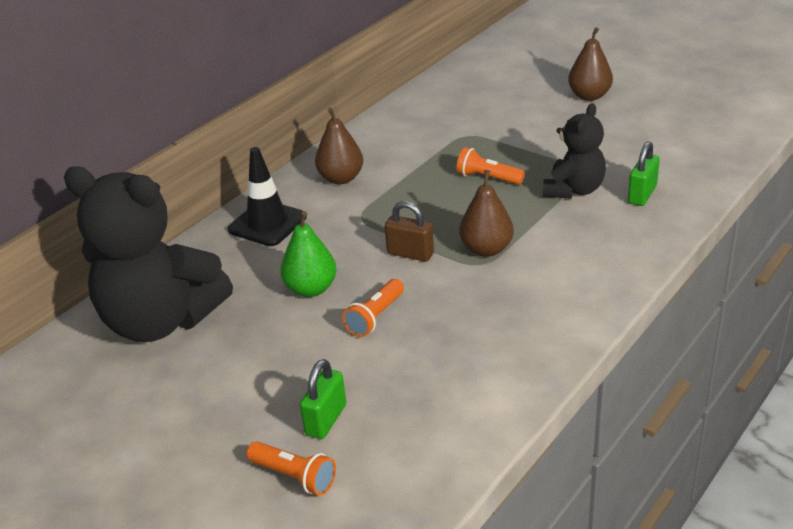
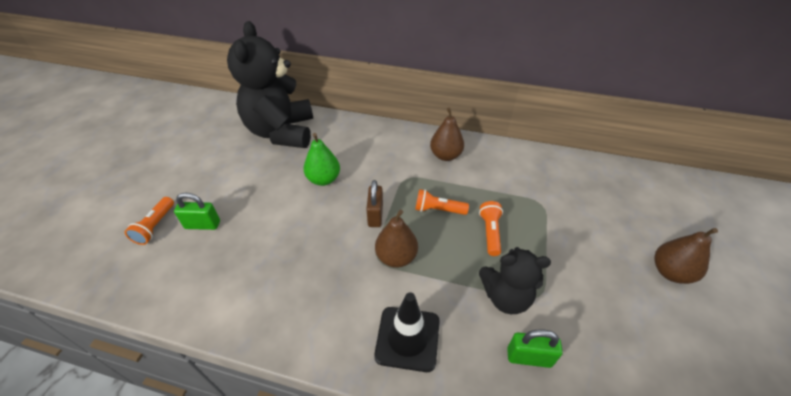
camera: 65 degrees right, 10 degrees up
black traffic cone [228,147,307,246] -> black traffic cone moved to [374,292,440,372]
orange flashlight [342,279,404,337] -> orange flashlight moved to [415,189,469,215]

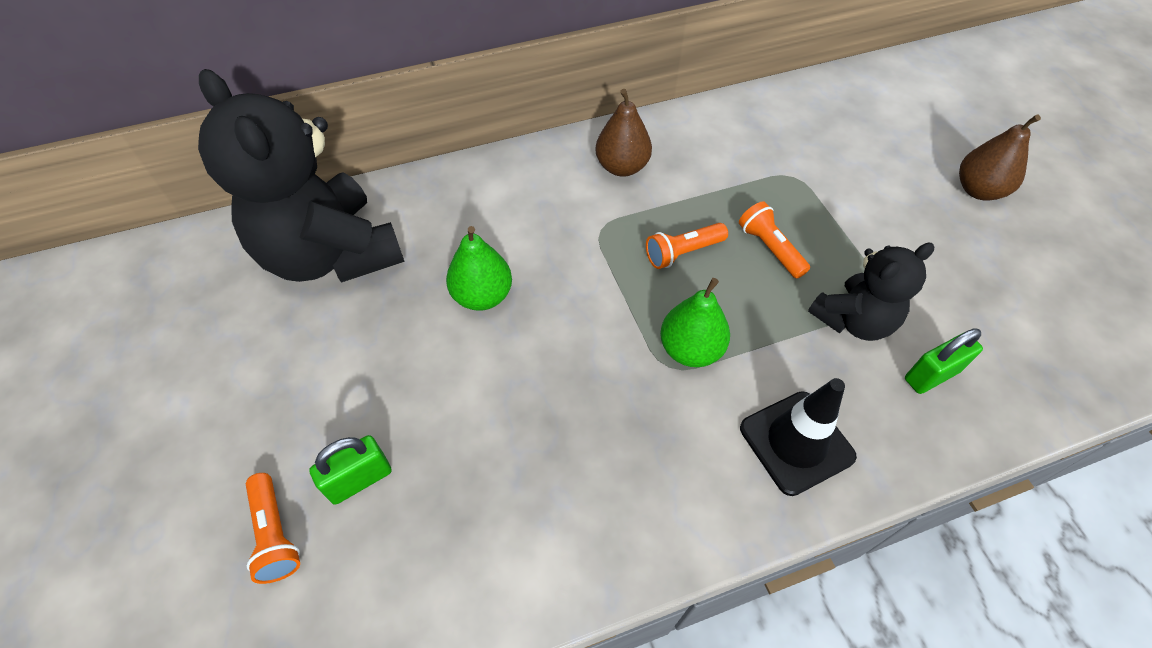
camera: 35 degrees left, 10 degrees up
brown padlock [366,180,383,227] -> none
brown pear [375,209,418,268] -> green pear [660,278,730,367]

